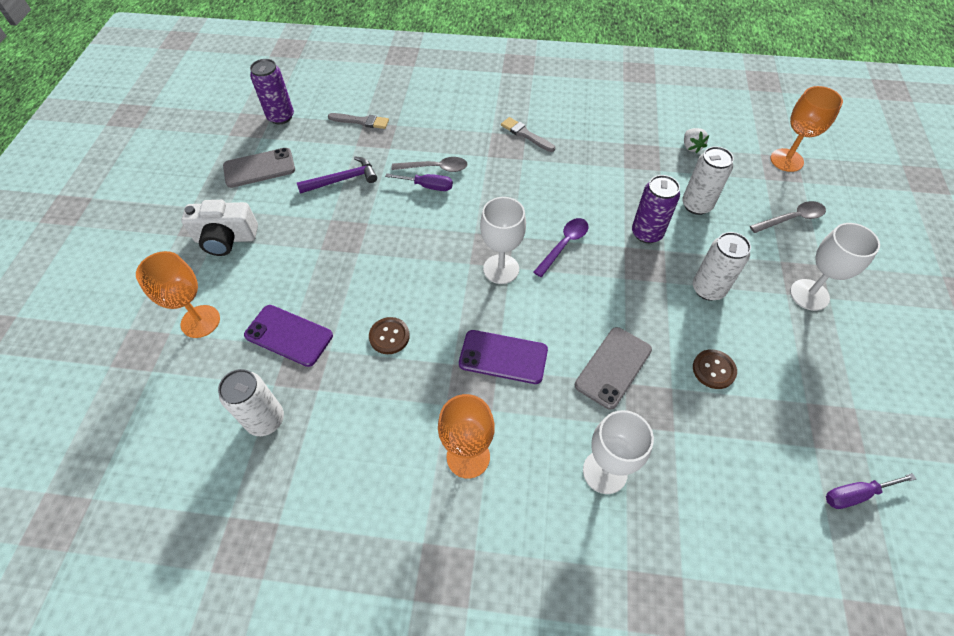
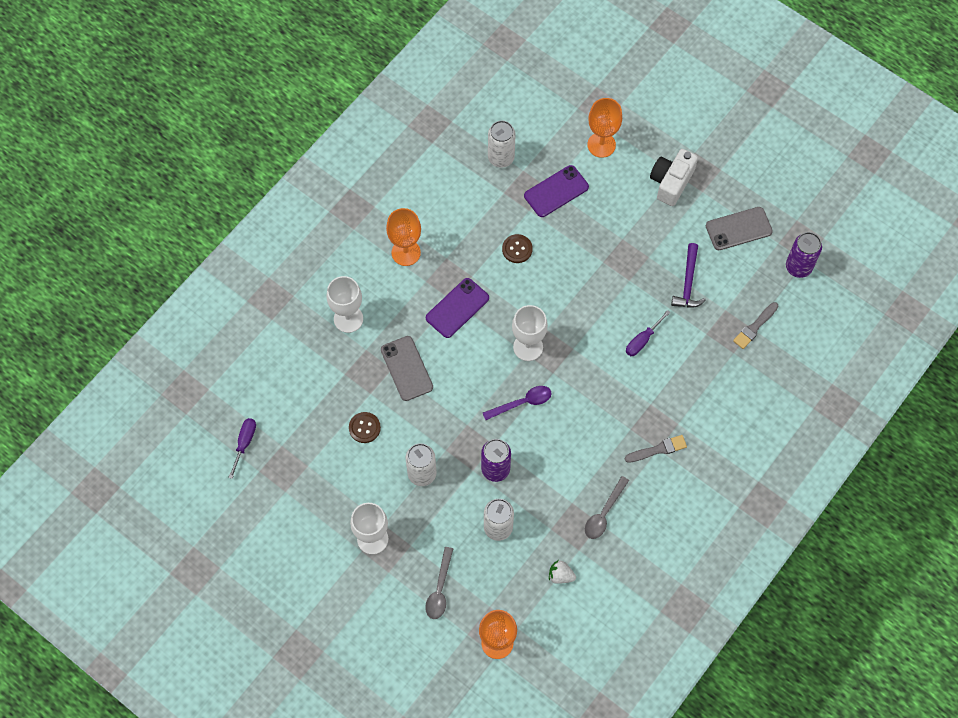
camera: 120 degrees right, 10 degrees up
grey phone [223,148,295,188] -> grey phone turned 60 degrees clockwise [706,207,773,250]
grey spoon [391,157,468,172] -> grey spoon moved to [585,476,629,539]
purple spoon [533,218,589,277] -> purple spoon turned 90 degrees counterclockwise [483,386,552,420]

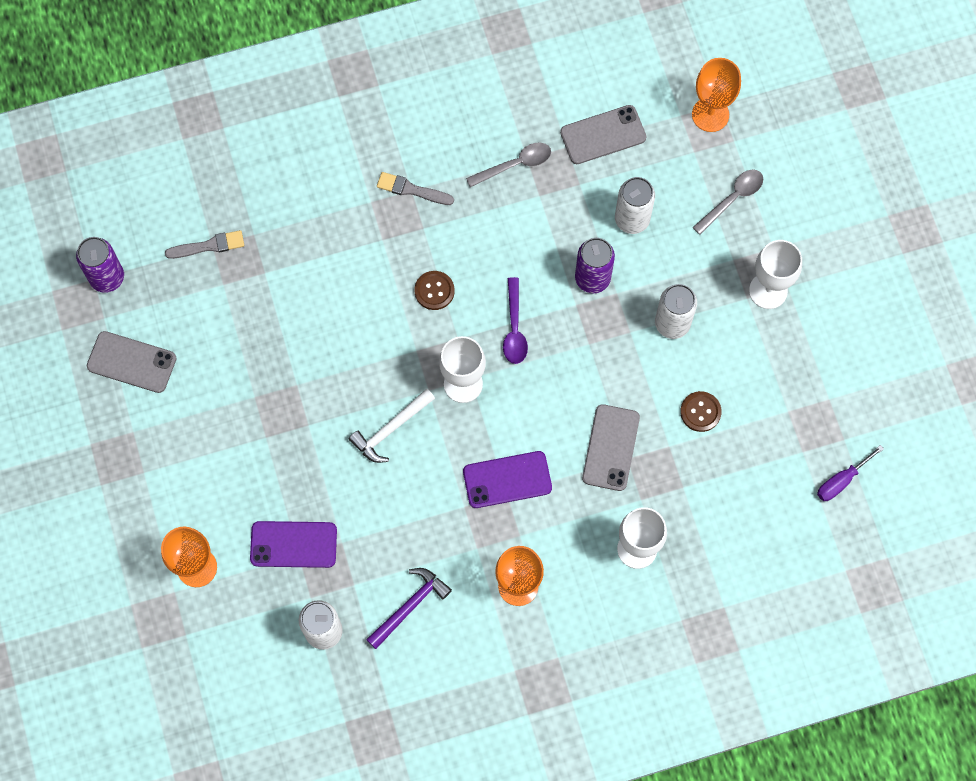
camera: 145 degrees left, 5 degrees up
purple spoon [483,386,552,420] -> purple spoon turned 105 degrees counterclockwise [503,277,528,364]
brown button [502,234,533,263] -> brown button moved to [414,271,455,310]
white strawberry [549,560,576,584] -> grey phone [560,105,646,164]
purple screwdriver [626,310,670,356] -> none
white camera [650,149,698,206] -> none
purple hammer [671,243,706,308] -> purple hammer moved to [366,568,452,649]
none -> white hammer [349,389,435,463]

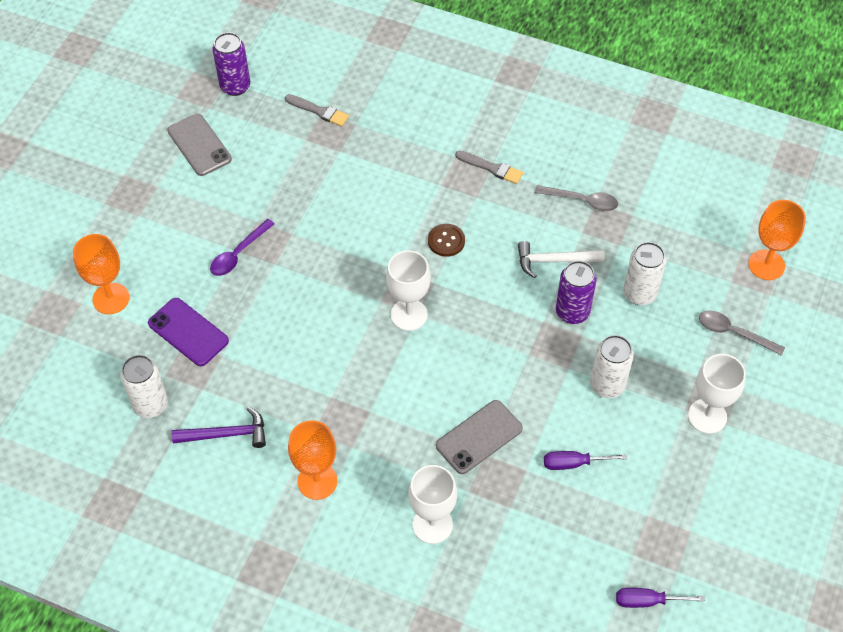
camera: 40 degrees right, 15 degrees down
white hammer [349,389,435,463] -> white hammer moved to [518,241,605,278]
grey brush [377,172,454,205] -> grey brush turned 150 degrees clockwise [455,151,523,184]
purple phone [463,451,552,508] -> none
purple spoon [503,277,528,364] -> purple spoon moved to [210,219,274,276]
grey phone [560,105,646,164] -> none
brown button [680,391,722,432] -> purple screwdriver [544,451,627,470]
grey spoon [693,169,763,235] -> grey spoon turned 150 degrees counterclockwise [699,310,785,356]

